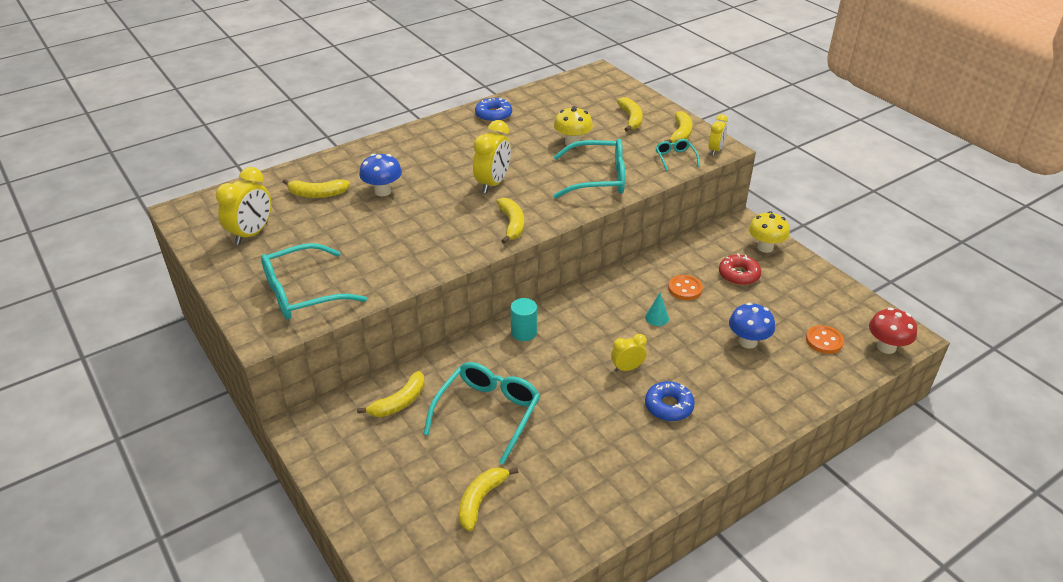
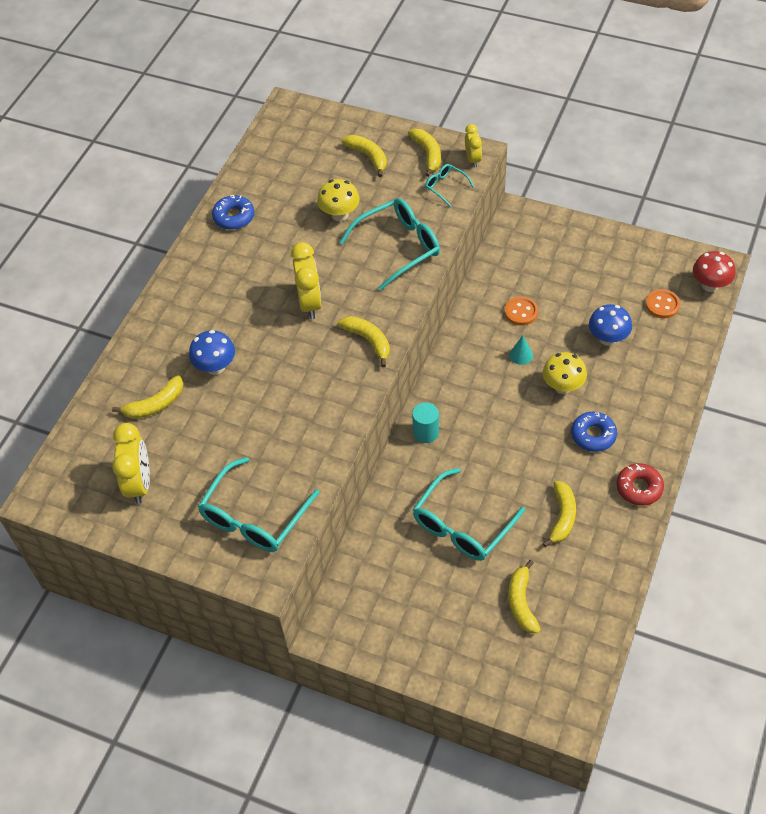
camera: 30 degrees left, 15 degrees up
yellow banana [357,371,425,417] -> yellow banana moved to [543,481,576,547]
turquoise glasses [424,362,540,465] -> turquoise glasses turned 135 degrees counterclockwise [413,468,525,561]
yellow clock [611,334,647,372] -> none
red donut [719,253,761,285] -> red donut moved to [617,463,664,506]
yellow mushroom [749,211,790,253] -> yellow mushroom moved to [543,352,587,394]

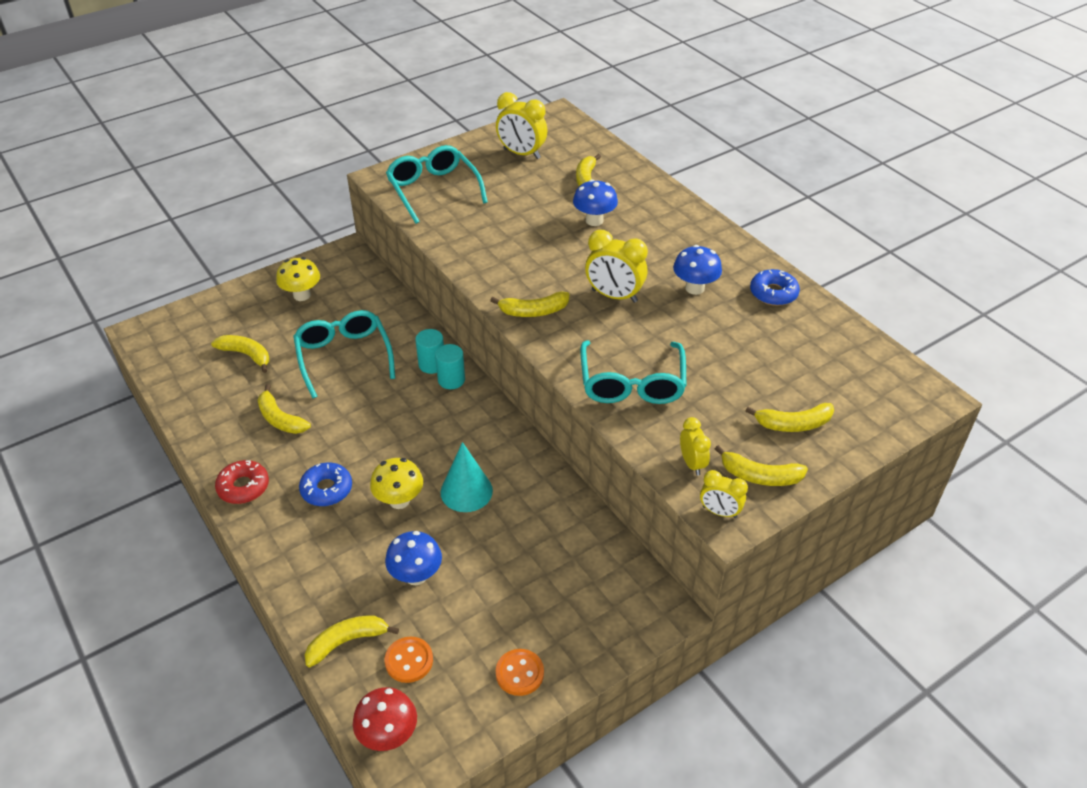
camera: 120 degrees right, 10 degrees down
yellow mushroom [317,179,360,222] -> yellow mushroom moved to [276,257,320,301]
turquoise glasses [425,164,474,207] -> yellow clock [680,417,711,476]
orange button [504,296,538,326] -> orange button moved to [496,649,544,696]
turquoise cone [509,335,533,365] -> turquoise cone [441,442,493,512], size x1.84
none -> yellow banana [305,616,399,667]
none -> turquoise cylinder [415,329,444,374]
none -> blue mushroom [673,245,722,295]

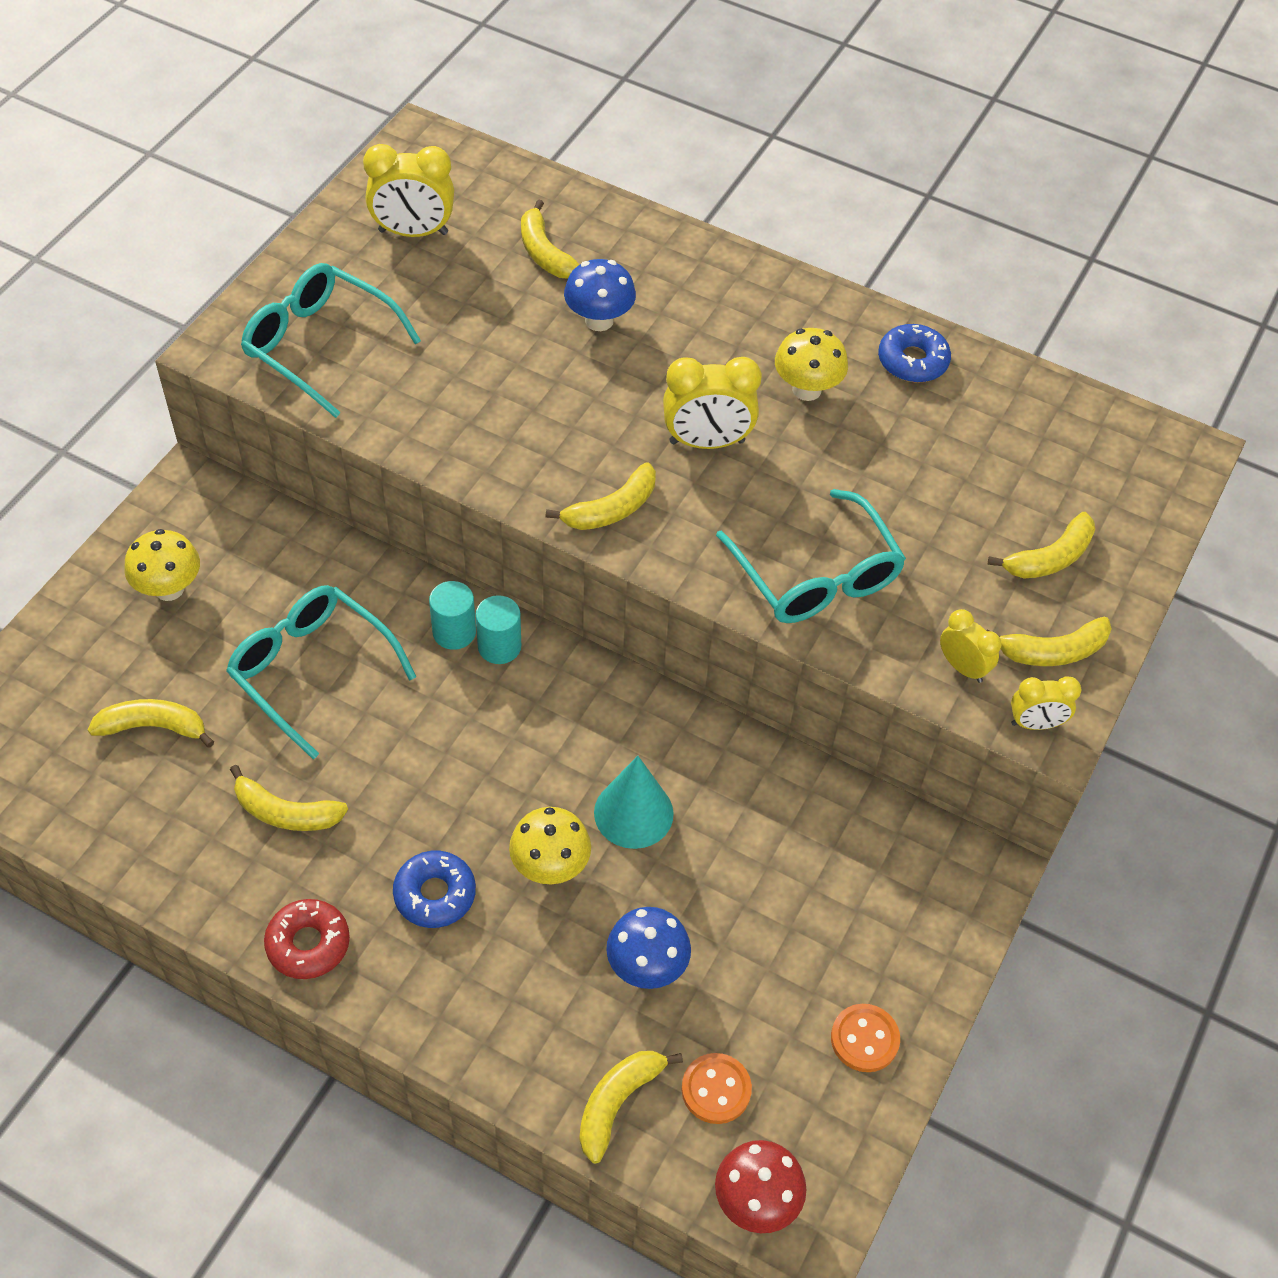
camera: 30 degrees left, 10 degrees up
blue mushroom [673,245,722,295] -> yellow mushroom [775,328,848,401]

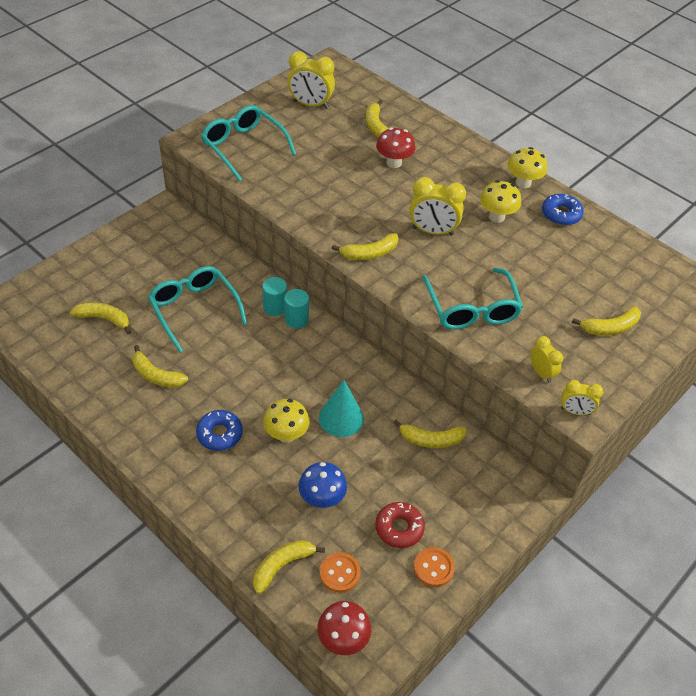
camera: 15 degrees right, 5 degrees down
yellow mushroom [124,529,200,601] -> yellow mushroom moved to [508,147,547,188]
red donut [264,899,350,979] -> red donut moved to [375,502,425,548]
blue mushroom [564,259,636,331] -> red mushroom [376,127,415,168]
yellow banana [987,617,1112,666] -> yellow banana moved to [393,420,467,448]

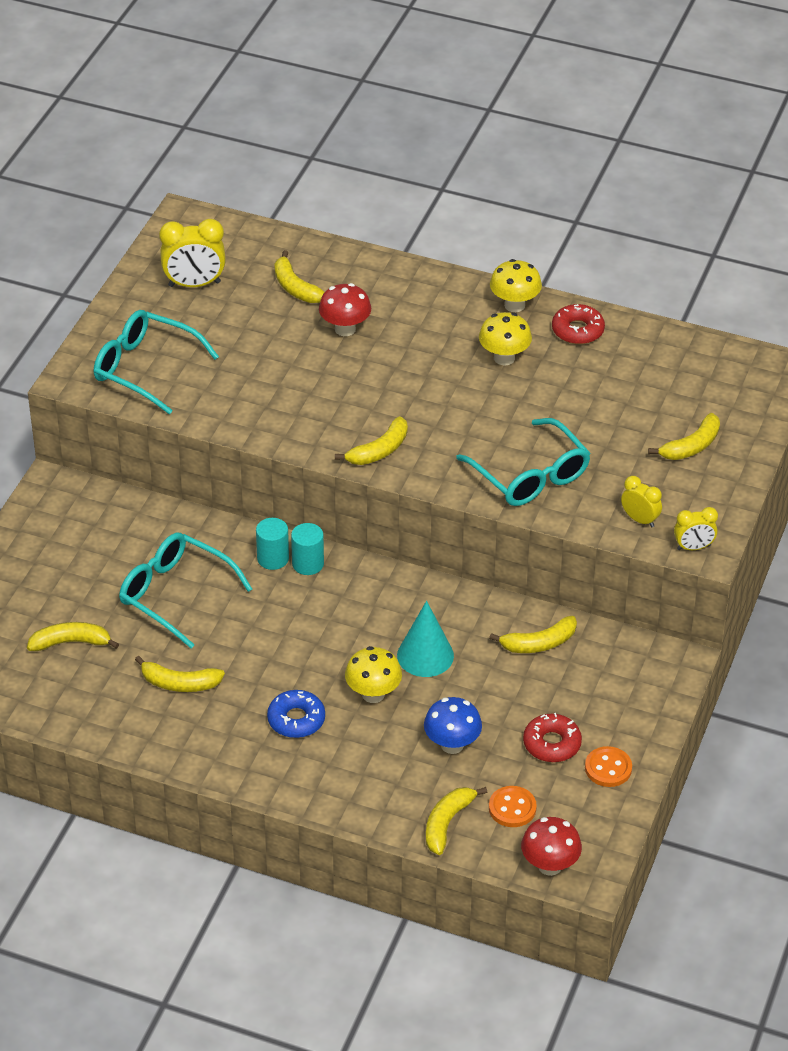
camera: 20 degrees left, 5 degrees down
yellow clock [409,177,466,236] -> none
blue donut [542,194,583,225] -> red donut [552,304,605,344]

